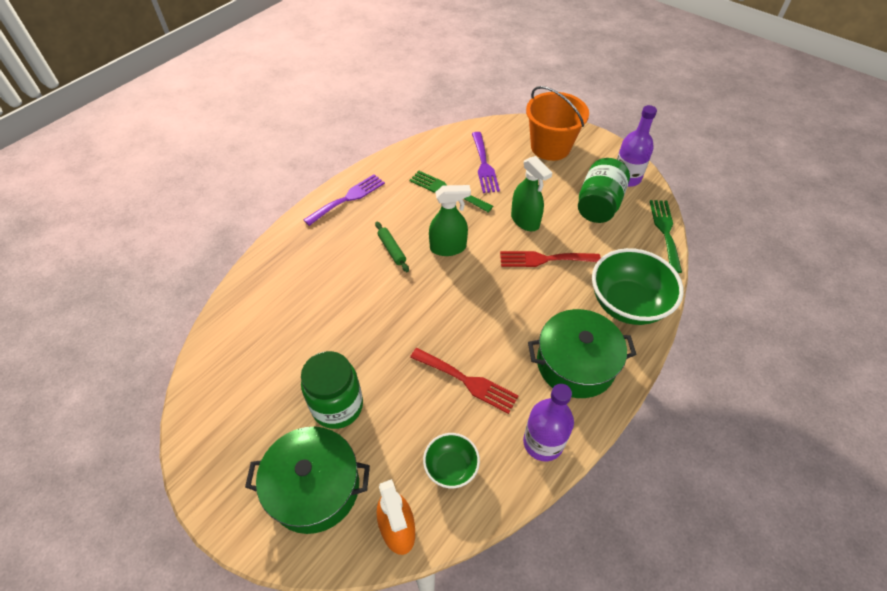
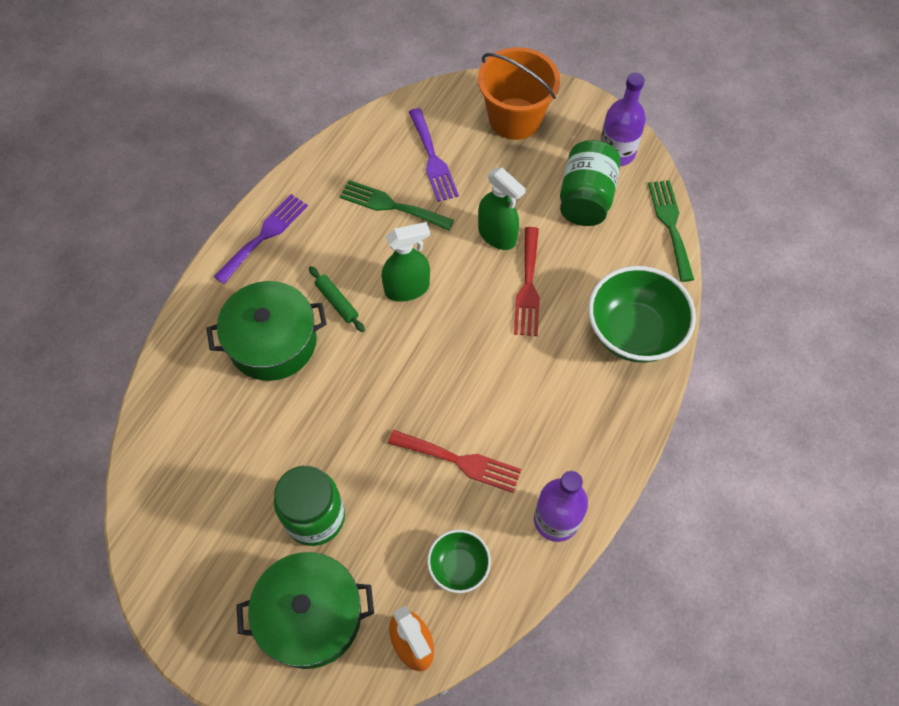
camera: 10 degrees left, 10 degrees up
red fork [500,251,601,267] -> red fork turned 75 degrees counterclockwise [514,227,540,336]
green pot [528,309,637,398] -> green pot moved to [206,281,327,381]

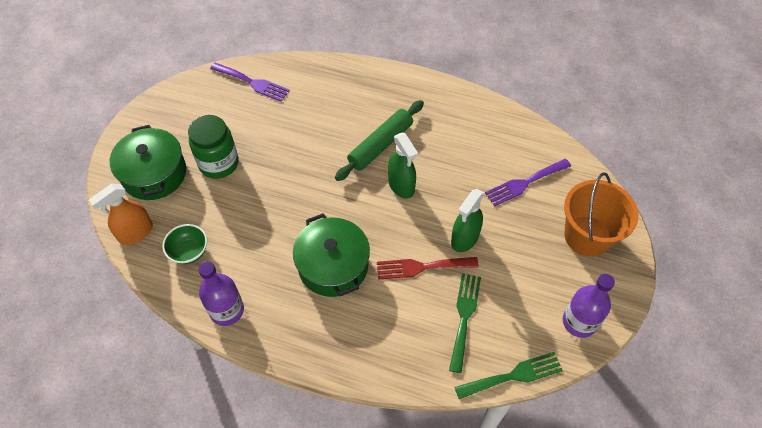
camera: 80 degrees right, 5 degrees down
green pot [206,281,327,381] -> green pot moved to [293,213,370,297]
purple fork [214,194,308,284] -> purple fork moved to [210,63,290,102]
green rolling pin [309,266,365,332] -> green rolling pin [335,100,424,181], size x1.89
green fork [339,180,454,231] -> green fork moved to [449,273,481,373]
red fork [388,430,521,493] -> none
green jar [560,140,621,226] -> none
green bowl [588,266,696,363] -> none

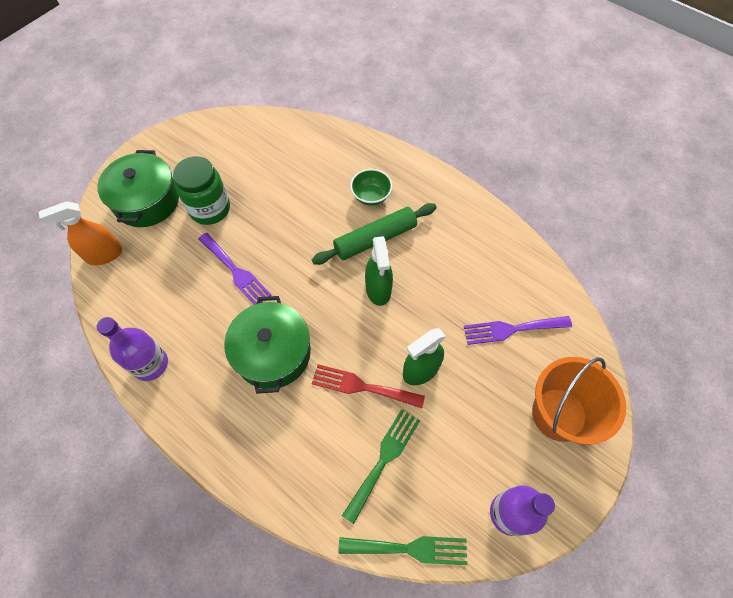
camera: 20 degrees right, 5 degrees up
green bowl [163,224,207,264] -> green bowl moved to [350,169,392,206]
purple fork [210,63,290,102] -> purple fork moved to [198,233,272,305]

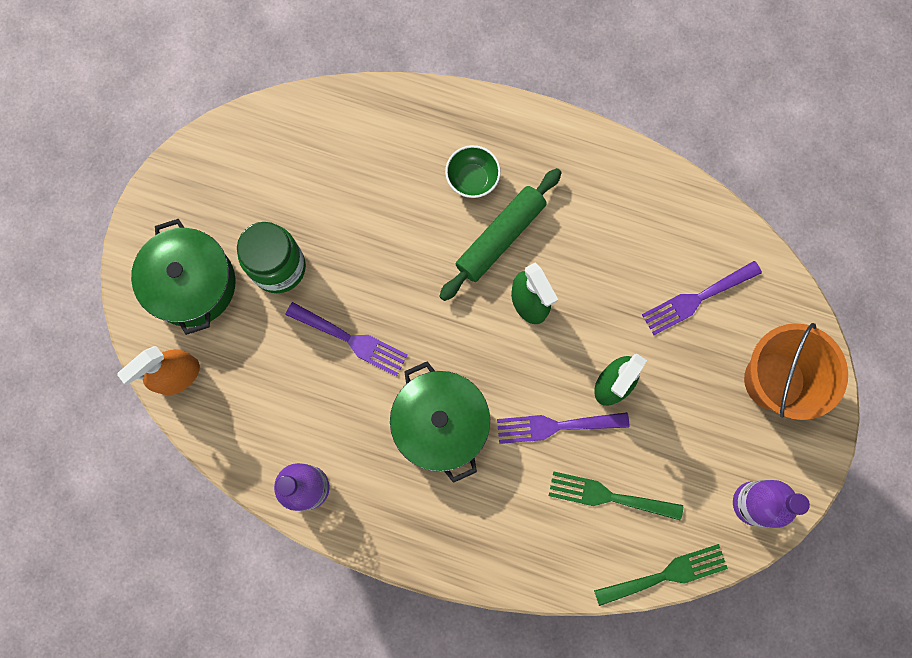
camera: 20 degrees left, 15 degrees up
red fork [312,364,425,408] -> purple fork [497,412,629,444]
green fork [342,409,420,524] -> green fork turned 90 degrees counterclockwise [549,471,683,521]

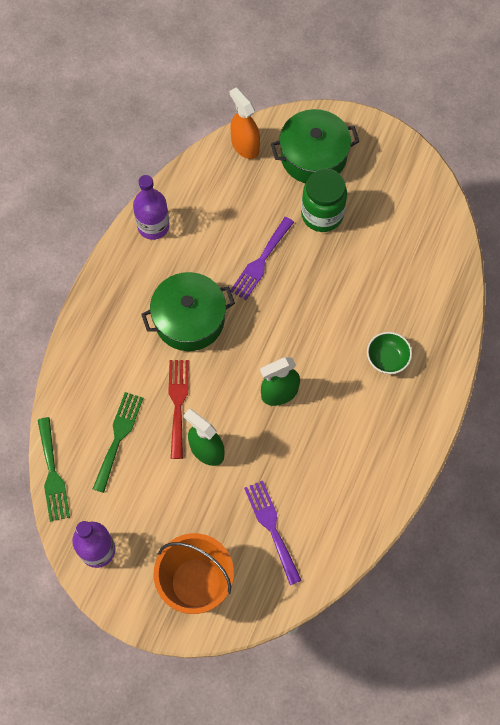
camera: 95 degrees right, 10 degrees down
green rolling pin [439,168,562,301] -> none
purple fork [497,412,629,444] -> red fork [168,360,189,459]

